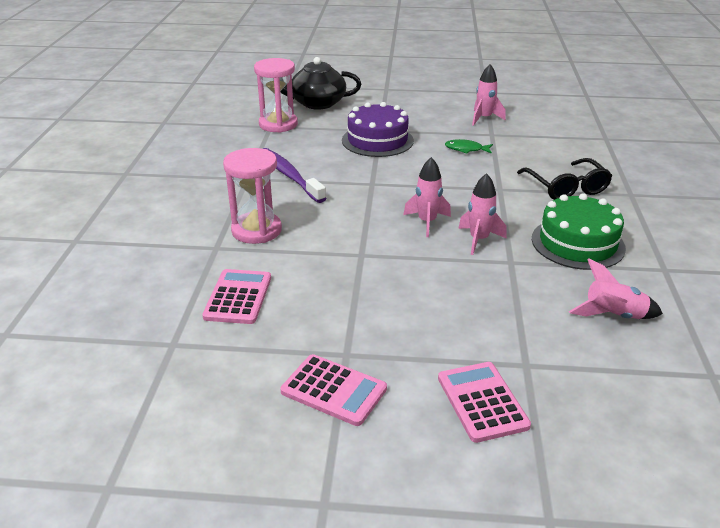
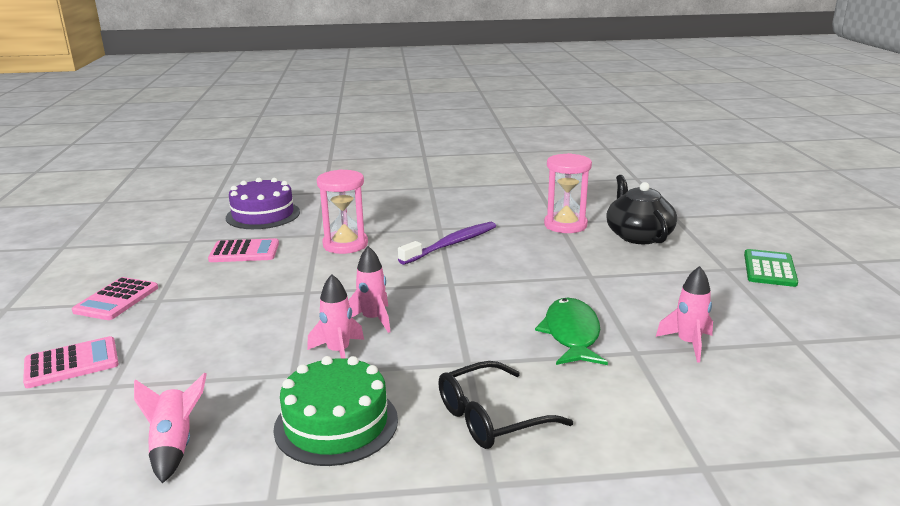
camera: 80 degrees right, 10 degrees down
purple cake [342,102,414,157] -> purple cake moved to [226,178,300,229]
green fish [445,139,493,154] -> green fish [535,298,608,365], size x1.81
none -> green calculator [744,249,798,287]

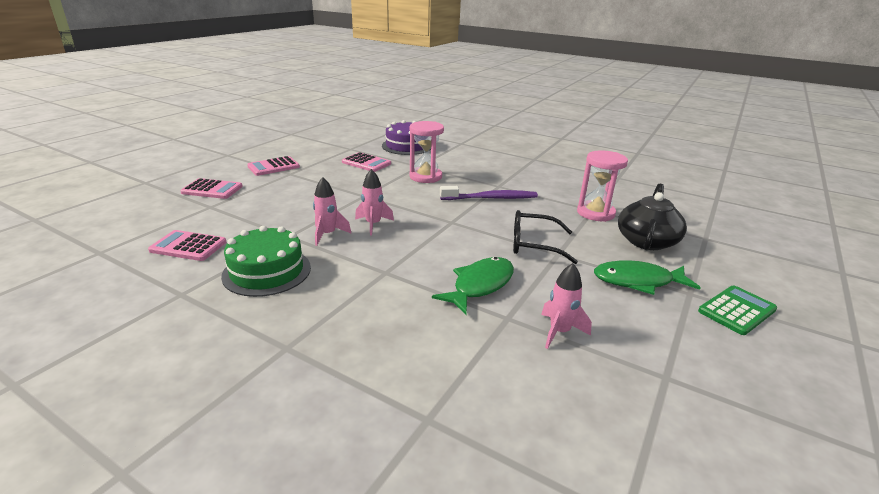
camera: 35 degrees right, 5 degrees up
pink rocket [134,372,207,483] -> pink calculator [148,230,226,261]
black glasses [438,361,573,449] -> black glasses moved to [513,210,578,264]
none -> green fish [594,260,701,295]

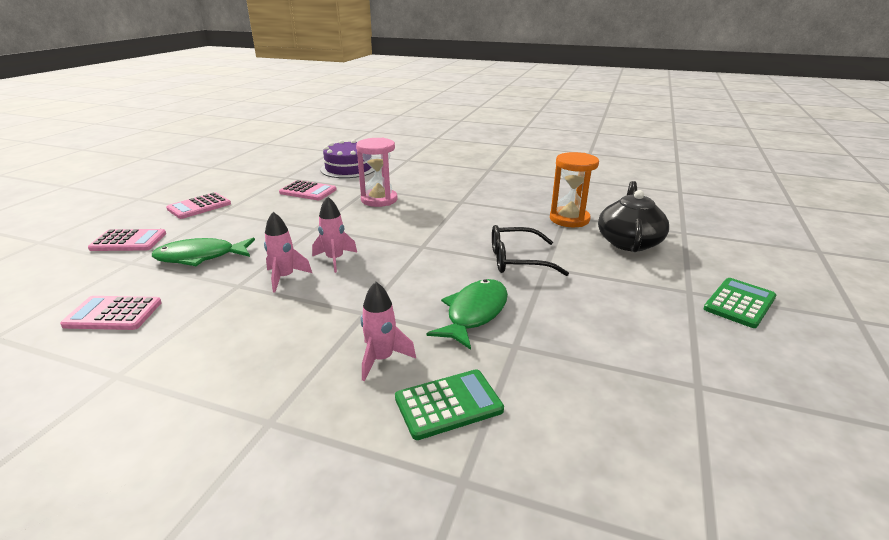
camera: 10 degrees left, 0 degrees up
green cake [221,226,311,297] -> none
purple toothbrush [440,186,538,200] -> none
pink rocket [541,263,592,349] -> pink rocket moved to [361,282,416,381]
pink hourglass [577,150,628,222] -> orange hourglass [550,152,599,227]
green fish [594,260,701,295] -> green fish moved to [152,237,255,266]
none -> green calculator [395,369,504,440]

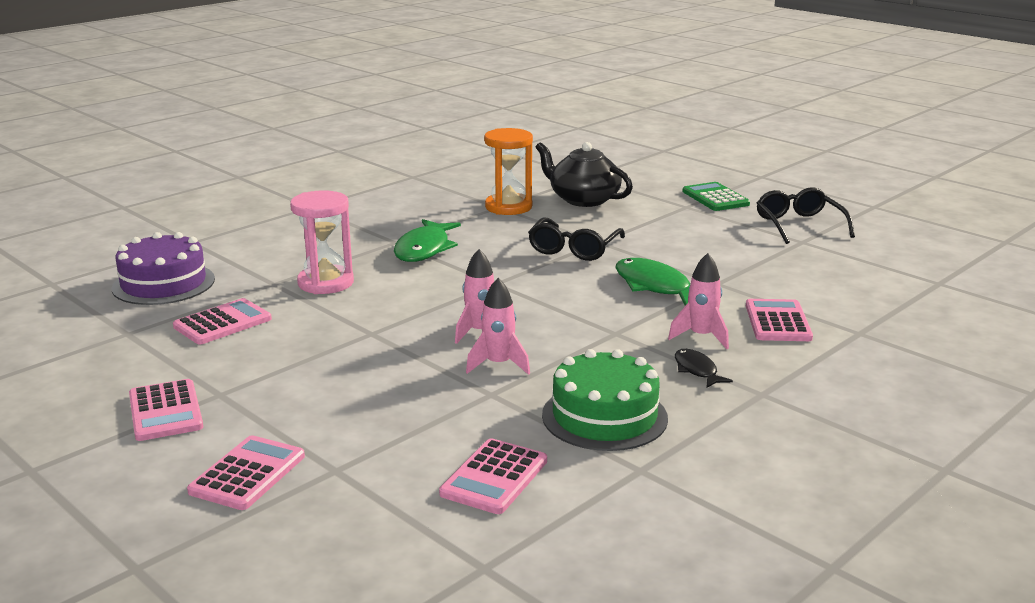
camera: 65 degrees left, 5 degrees down
green fish [152,237,255,266] -> green fish moved to [394,219,461,262]
green calculator [395,369,504,440] -> pink calculator [746,299,813,341]
none -> green cake [542,349,668,451]
none -> black fish [675,349,733,388]
none -> black glasses [757,187,855,244]

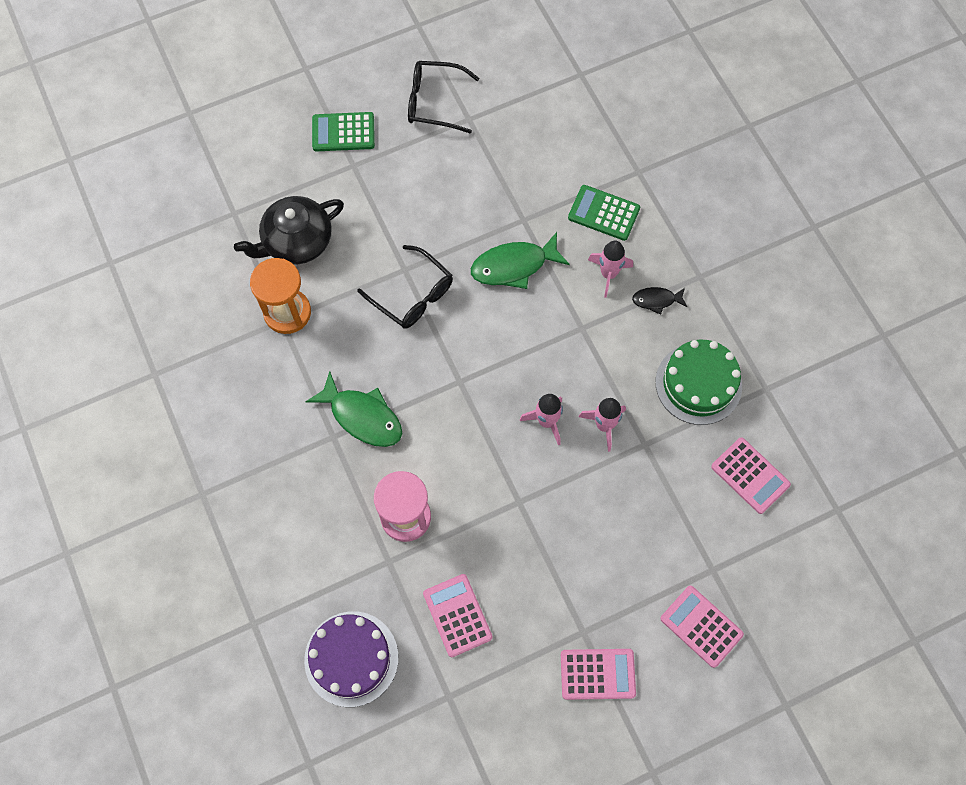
camera: 70 degrees left, 45 degrees up
pink calculator [746,299,813,341] -> green calculator [568,185,640,241]

